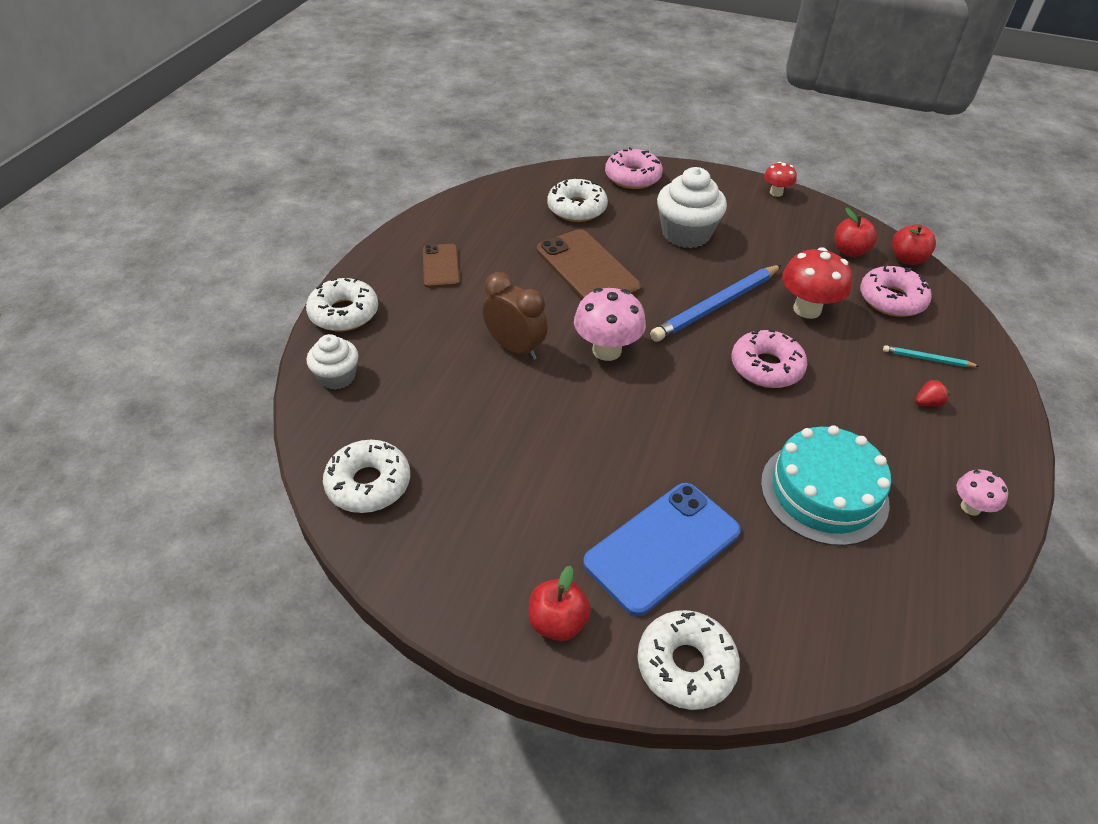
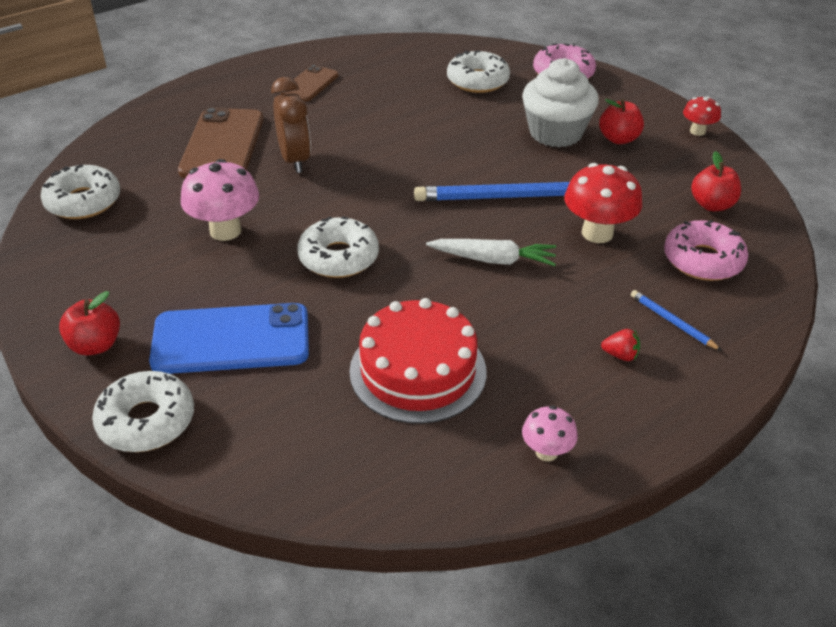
camera: 35 degrees right, 5 degrees down
white donut [306,278,378,331] -> white donut moved to [297,216,379,278]
white cupcake [306,334,359,390] -> none
brown phone [537,229,641,299] -> brown phone moved to [178,107,263,178]
pink mushroom [574,288,646,361] -> pink mushroom moved to [181,159,259,241]
pink donut [732,329,807,388] -> white carrot [426,239,556,266]
turquoise cake [761,425,891,546] -> red cake [349,298,486,424]
turquoise pencil [883,345,979,367] -> blue pencil [631,290,722,351]
red apple [892,224,936,265] -> red apple moved to [599,99,644,144]

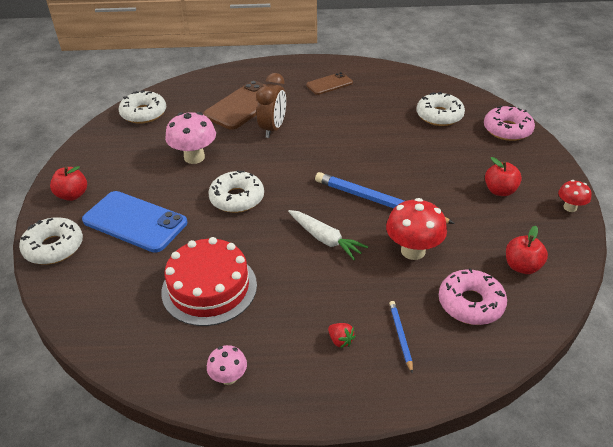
camera: 35 degrees right, 0 degrees up
white cupcake [522,58,599,147] -> none

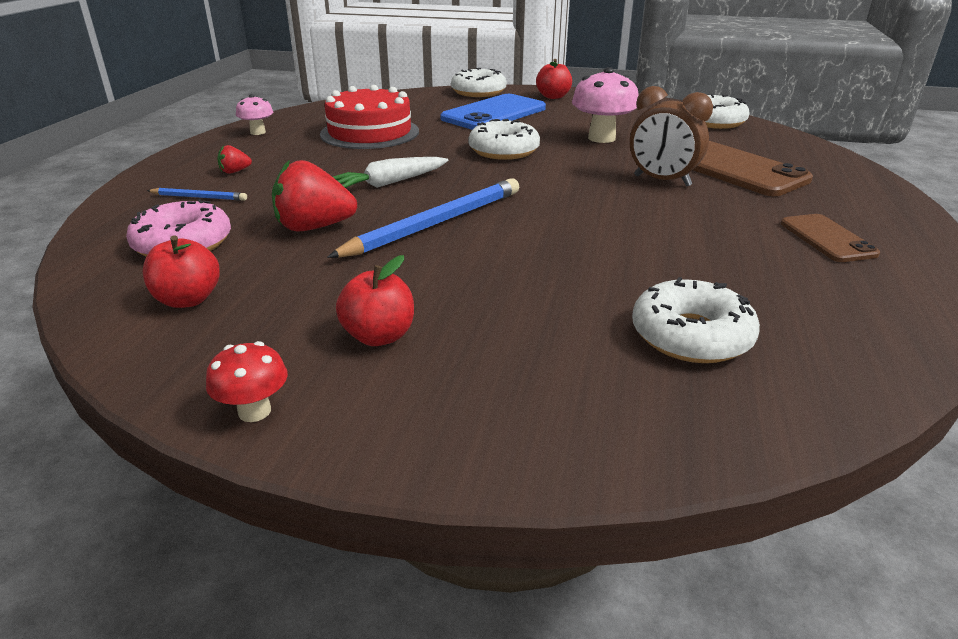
camera: 105 degrees right, 10 degrees down
red mushroom [386,198,447,260] -> red strawberry [272,160,357,232]
pink donut [484,105,535,141] -> none

